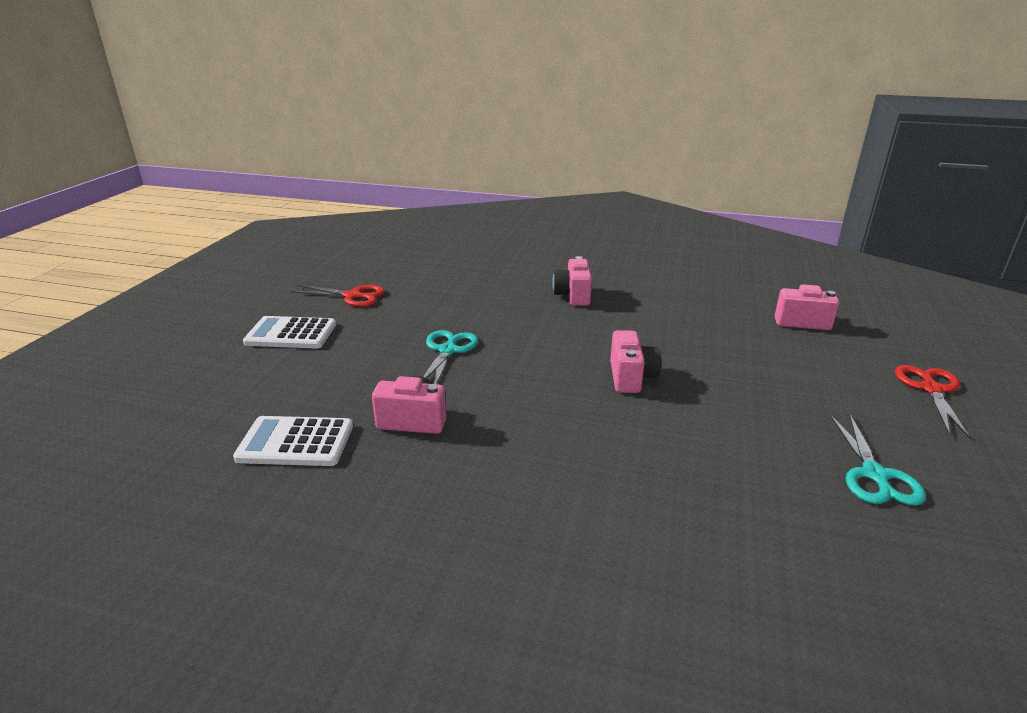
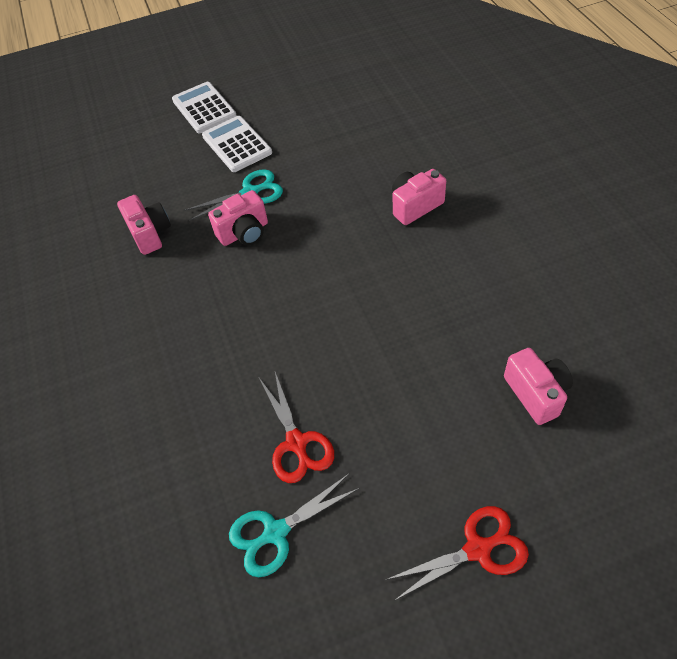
camera: 60 degrees right, 25 degrees up
white calculator [233,416,353,466] -> white calculator moved to [202,116,272,172]
red scissors [290,285,385,307] -> red scissors moved to [259,372,334,483]
pink camera [610,330,661,393] -> pink camera moved to [208,190,268,246]

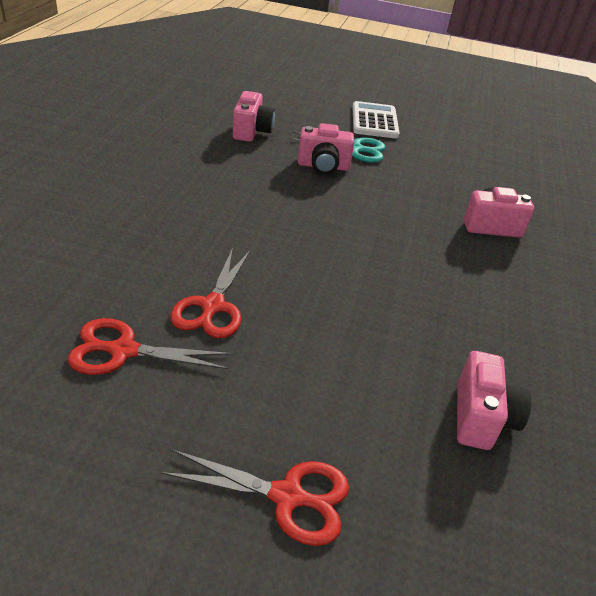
camera: 25 degrees right, 15 degrees down
white calculator [172,82,237,133] -> none
turquoise scissors [229,474,360,577] -> red scissors [68,318,232,375]

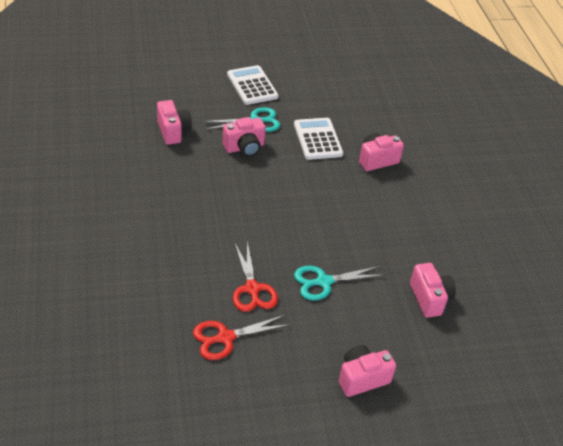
camera: 25 degrees left, 5 degrees up
red scissors [161,449,349,546] -> pink camera [339,345,396,397]
none -> white calculator [294,118,343,160]
none -> turquoise scissors [294,266,385,301]

